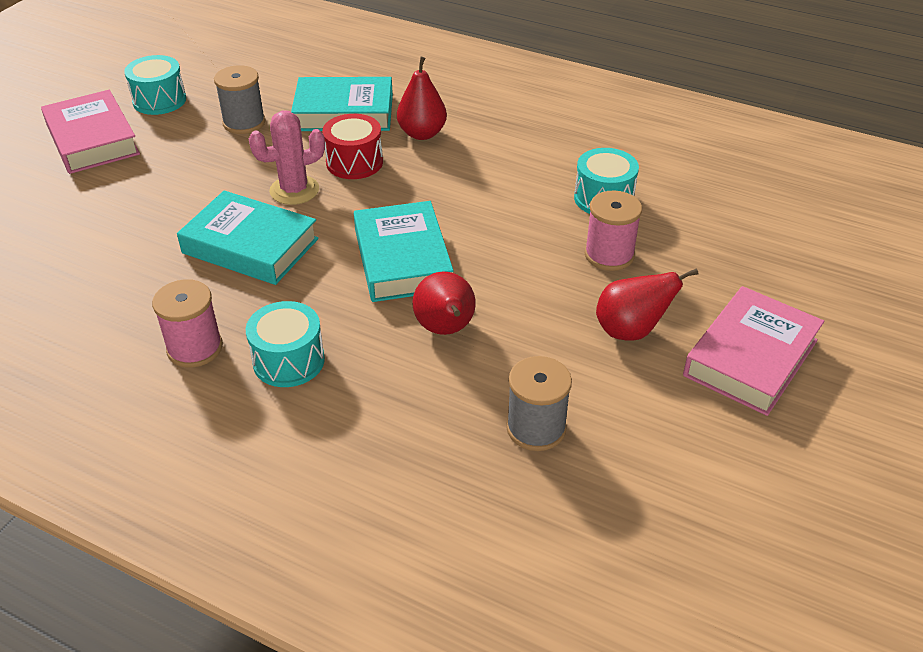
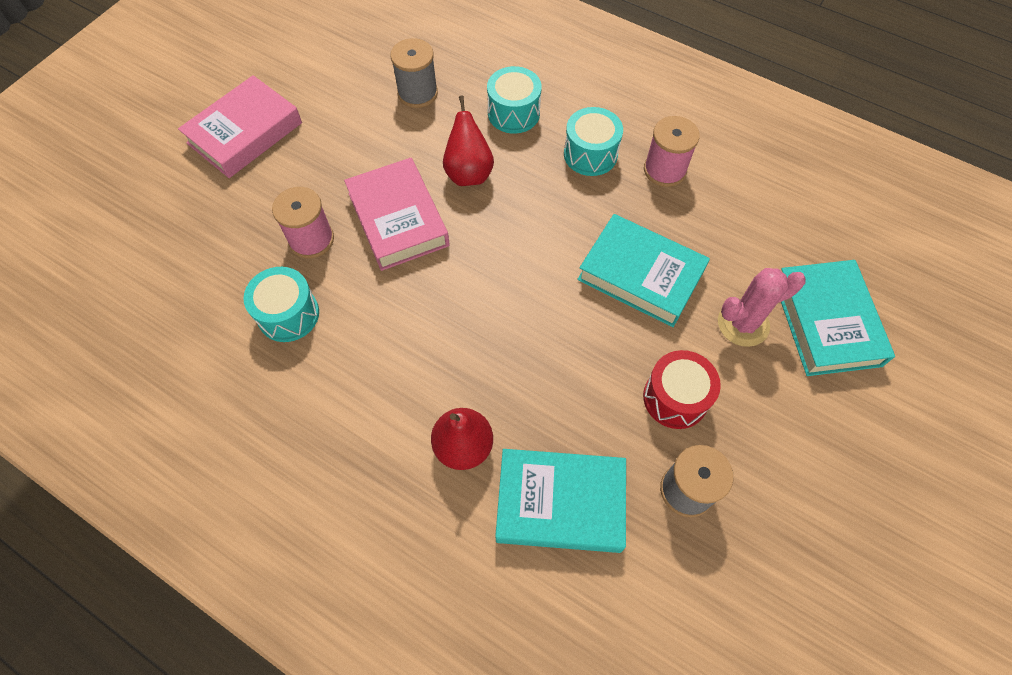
camera: 175 degrees left, 20 degrees up
pink book [41,90,140,174] -> pink book moved to [344,158,450,271]
turquoise drum [124,55,186,115] -> turquoise drum moved to [487,66,542,134]
pink cactus [249,111,325,205] -> pink cactus moved to [718,268,806,347]
red drum [322,114,383,179] -> red drum moved to [643,350,721,429]
turquoise book [354,201,454,302] -> turquoise book moved to [781,260,895,376]
red pear [596,268,699,341] -> none

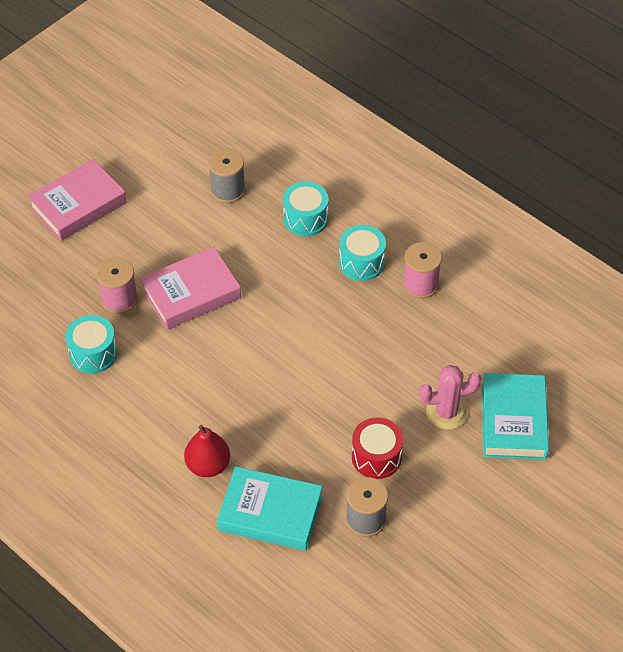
camera: 10 degrees right, 10 degrees down
pink book [344,158,450,271] -> pink book turned 75 degrees clockwise [140,247,241,330]
red pear [443,96,494,186] -> none
turquoise book [577,214,710,327] -> none

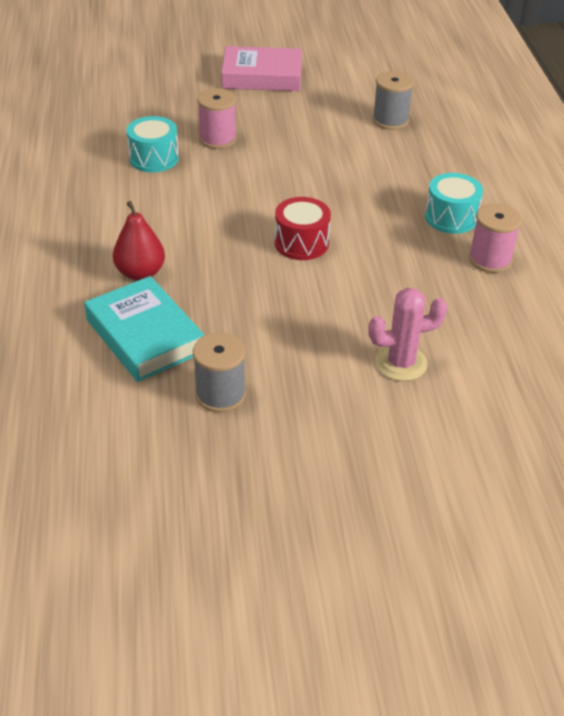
camera: 40 degrees right, 10 degrees down
pink book [140,247,241,330] -> none
turquoise drum [283,182,328,236] -> none
red drum [352,417,403,479] -> red drum moved to [275,197,331,260]
pink cactus [419,365,481,430] -> pink cactus turned 45 degrees counterclockwise [368,288,448,381]
turquoise book [482,373,549,460] -> none

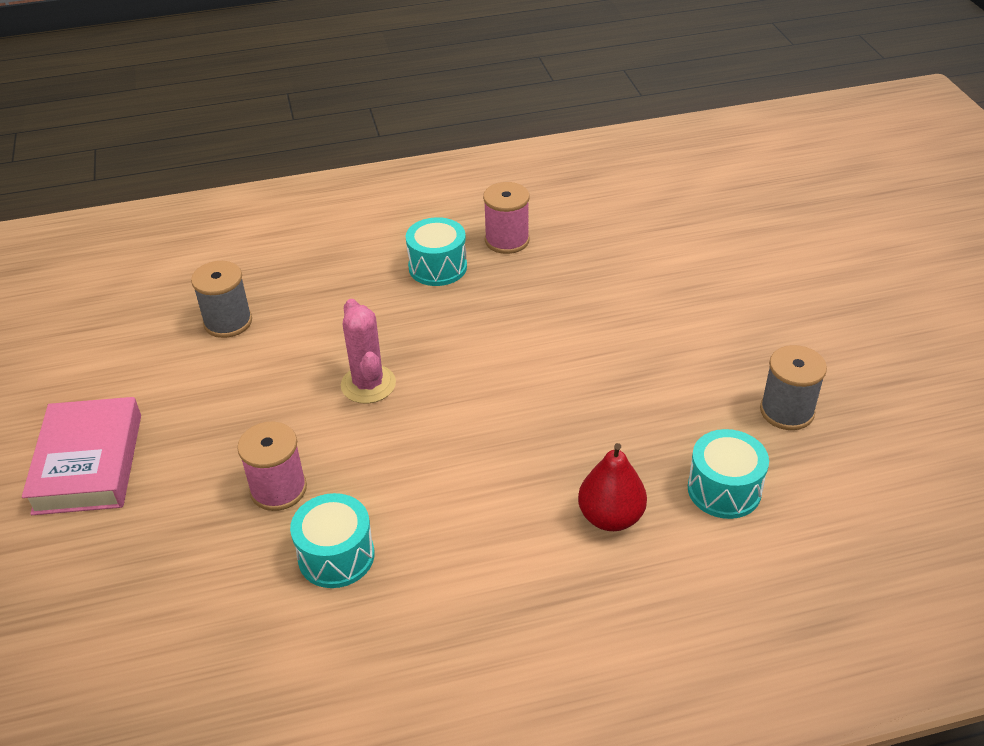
camera: 95 degrees left, 0 degrees up
turquoise book [84,276,204,382] -> turquoise drum [688,429,769,519]
red drum [275,197,331,260] -> none
pink cactus [368,288,448,381] -> pink cactus moved to [341,299,396,403]

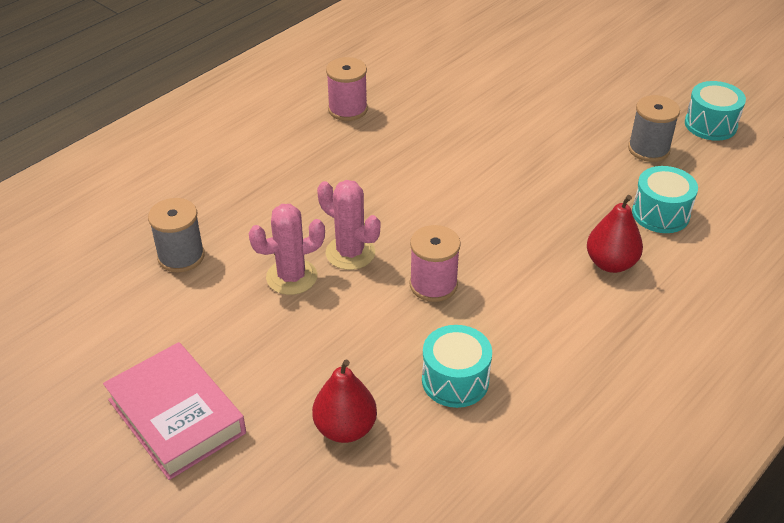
camera: 35 degrees left, 0 degrees up
pink spool [237,421,307,511] -> pink spool moved to [410,225,461,302]
turquoise drum [406,217,467,286] -> turquoise drum moved to [685,81,746,141]
none -> pink cactus [248,204,325,295]
none -> red pear [312,360,377,443]

